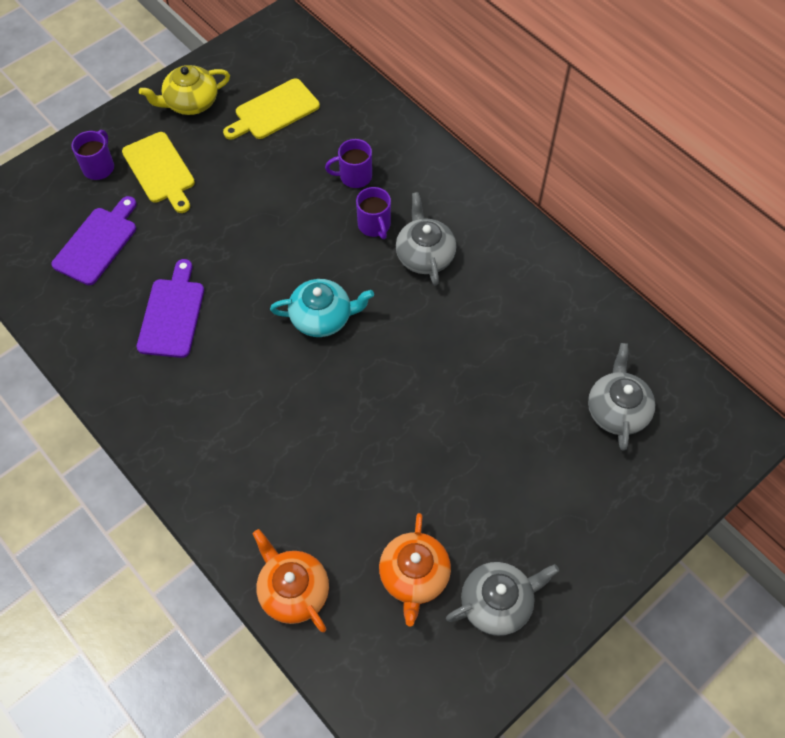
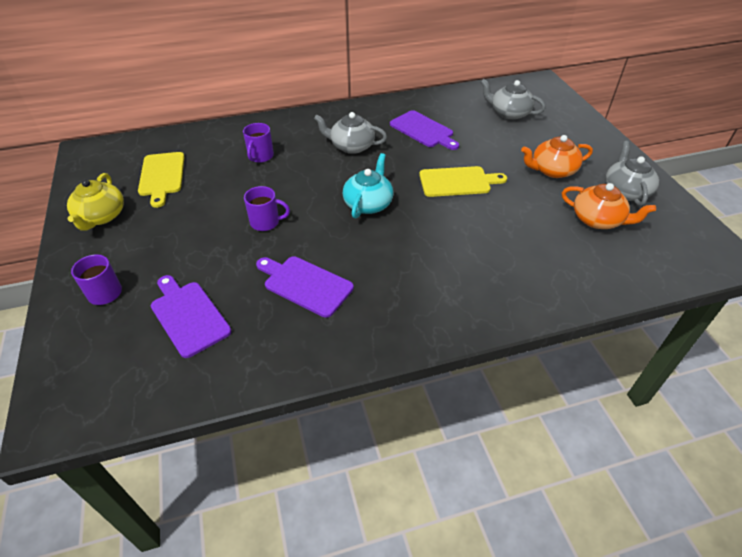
camera: 65 degrees left, 15 degrees down
yellow cutting board [122,132,195,213] -> yellow cutting board moved to [419,166,507,197]
orange teapot [253,529,329,632] -> orange teapot moved to [521,135,593,178]
purple mug [356,187,391,239] -> purple mug moved to [244,186,290,231]
none -> purple cutting board [390,110,459,150]

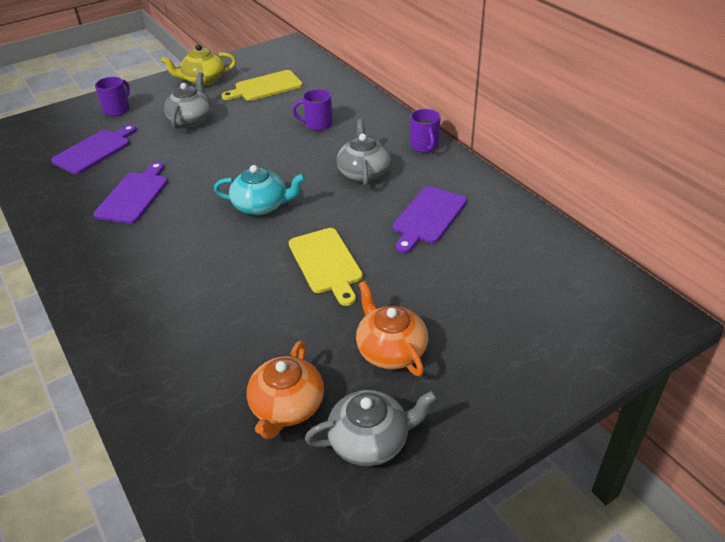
camera: 75 degrees right, 5 degrees down
purple mug [244,186,290,231] -> purple mug moved to [410,109,441,152]
grey teapot [481,79,545,120] -> grey teapot moved to [164,72,213,129]

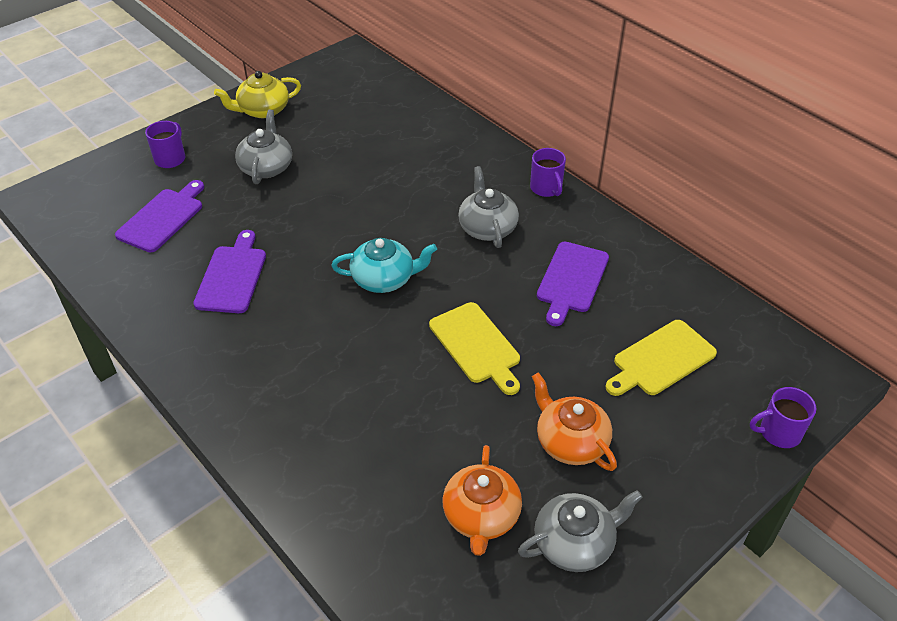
camera: 10 degrees left, 5 degrees up
yellow cutting board [221,70,303,101] -> yellow cutting board moved to [605,320,717,396]
purple mug [292,89,333,131] -> purple mug moved to [750,387,816,448]

